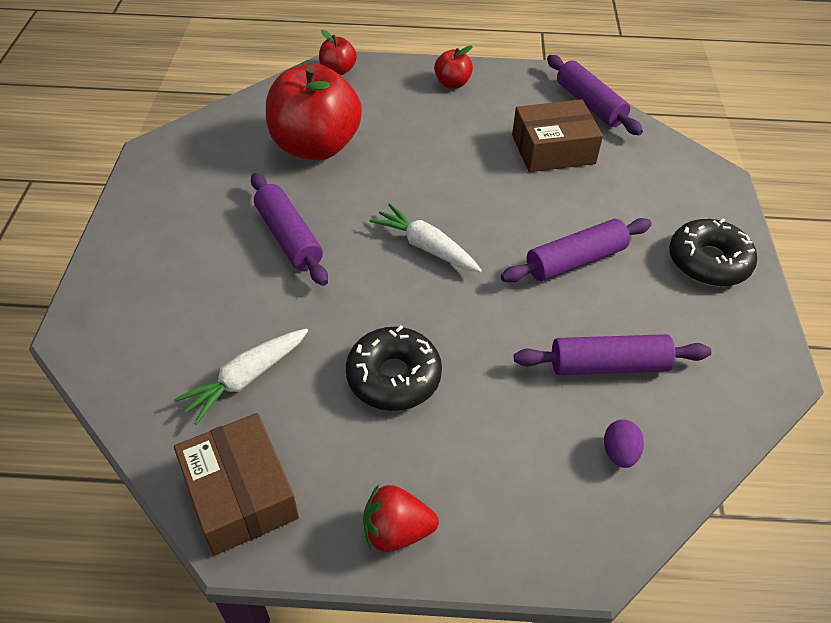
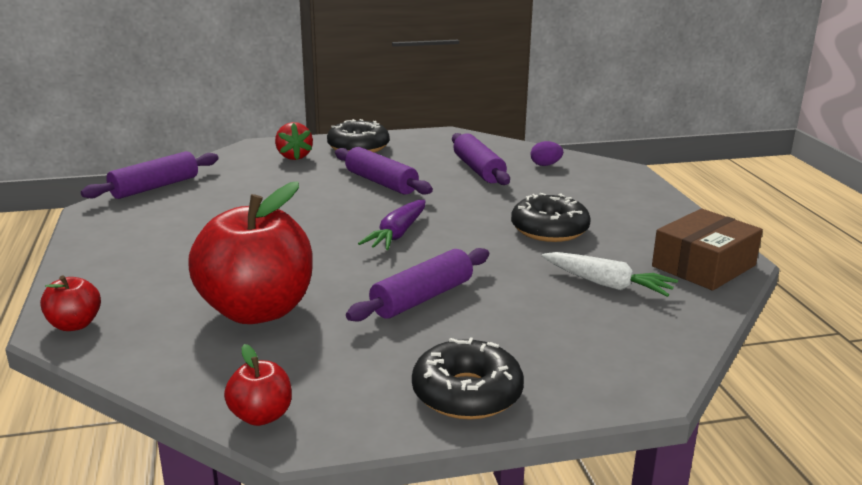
camera: 105 degrees left, 25 degrees down
red strawberry [363,484,439,552] -> red strawberry moved to [275,122,313,160]
white carrot [370,203,482,272] -> purple carrot [358,200,426,250]
red apple [434,46,473,89] -> red apple moved to [224,344,292,426]
brown box [512,99,603,172] -> none
none -> black donut [412,337,524,420]

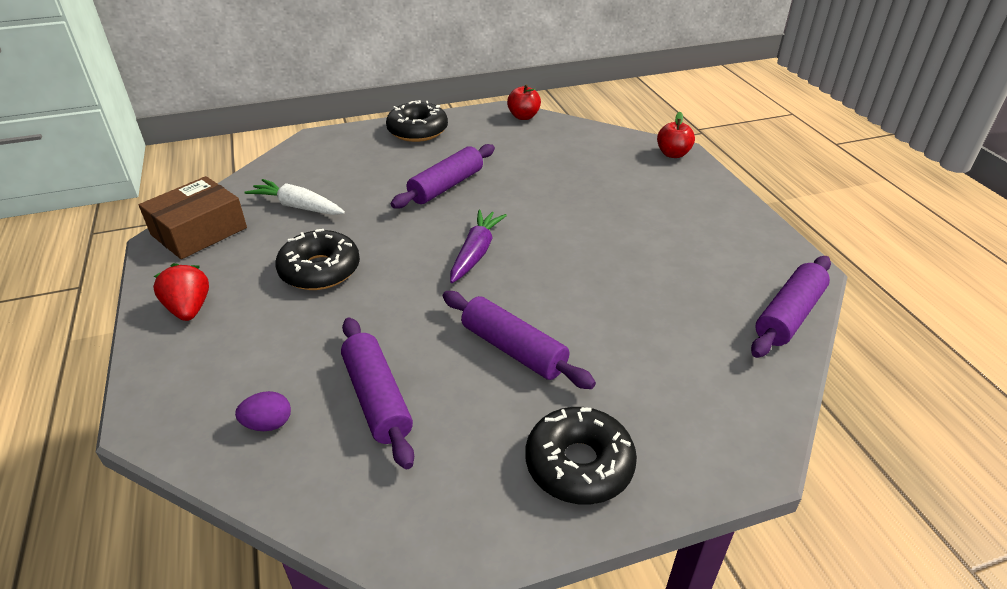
camera: 175 degrees right, 15 degrees up
red apple [188,181,313,324] -> none
red strawberry [275,122,313,160] -> red strawberry moved to [153,263,209,321]

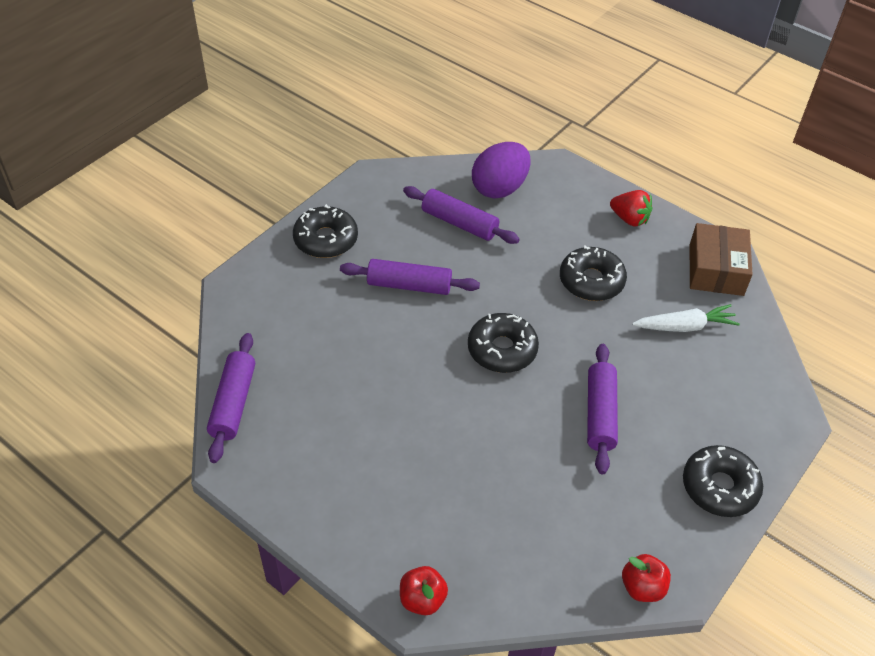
camera: 145 degrees right, 10 degrees up
purple egg [235,391,291,431] -> purple egg [472,142,531,199], size x2.18
purple carrot [450,210,507,283] -> black donut [468,313,539,373]

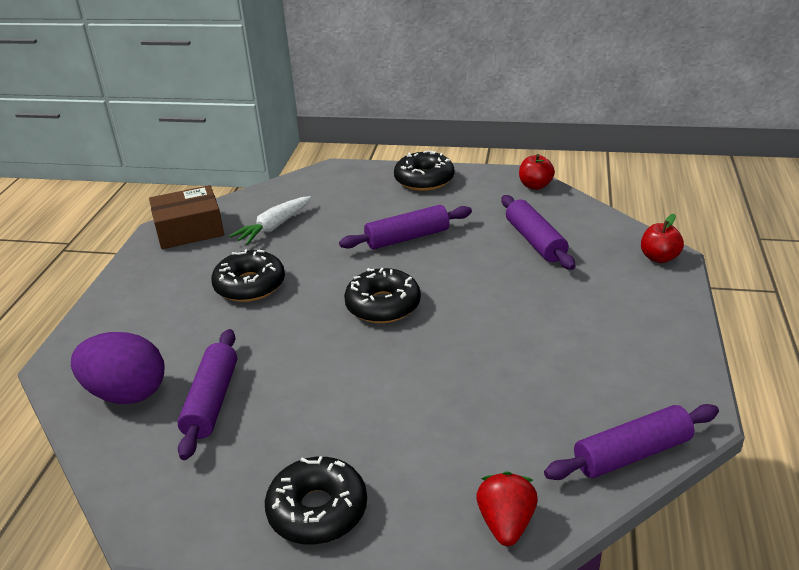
camera: 115 degrees left, 15 degrees down
purple rolling pin [340,259,480,295] -> purple rolling pin moved to [502,195,576,270]
red strawberry [610,190,653,227] -> red strawberry moved to [476,471,538,546]
white carrot [632,304,740,332] -> white carrot turned 105 degrees counterclockwise [229,196,311,245]

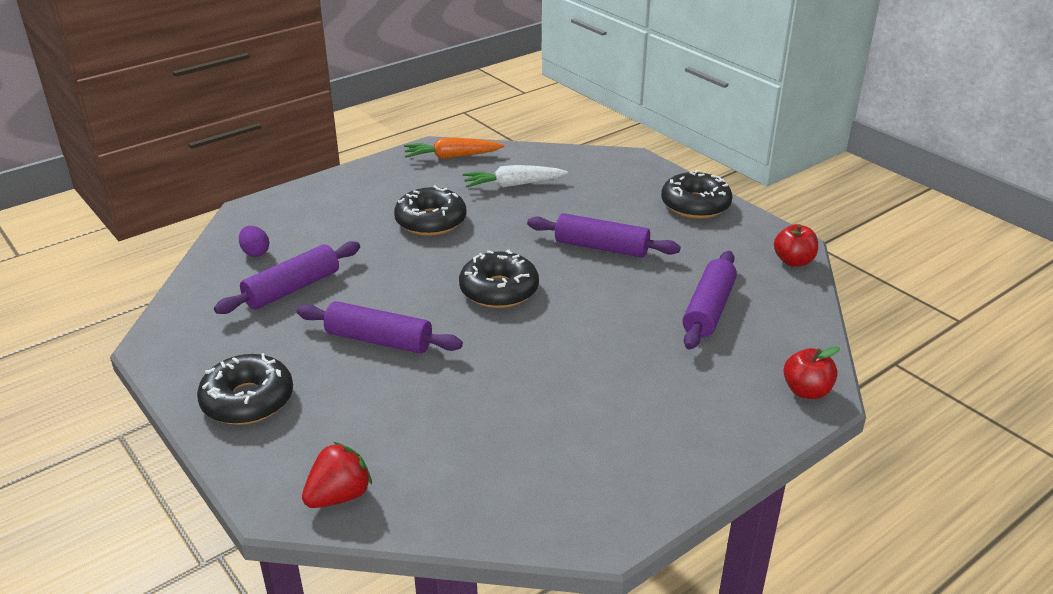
camera: 40 degrees right, 0 degrees up
purple egg [71,332,164,404] -> purple egg [239,226,269,257], size x0.46
brown box [149,185,224,249] -> orange carrot [404,138,504,159]
purple rolling pin [544,404,719,480] -> purple rolling pin moved to [296,301,463,354]

